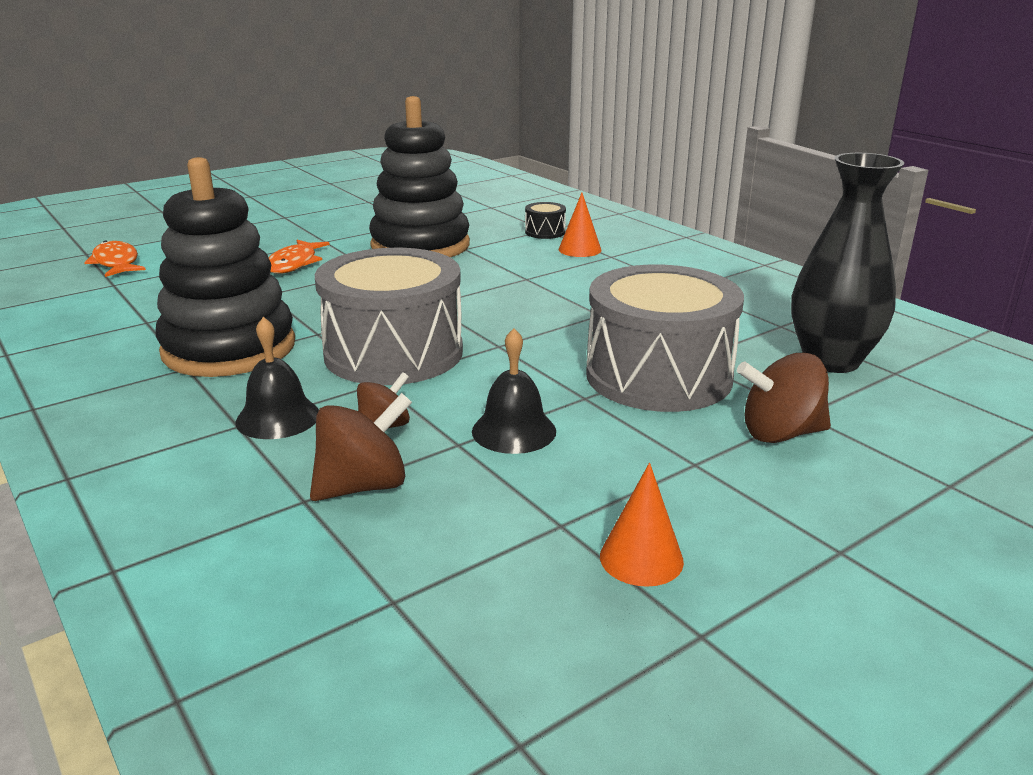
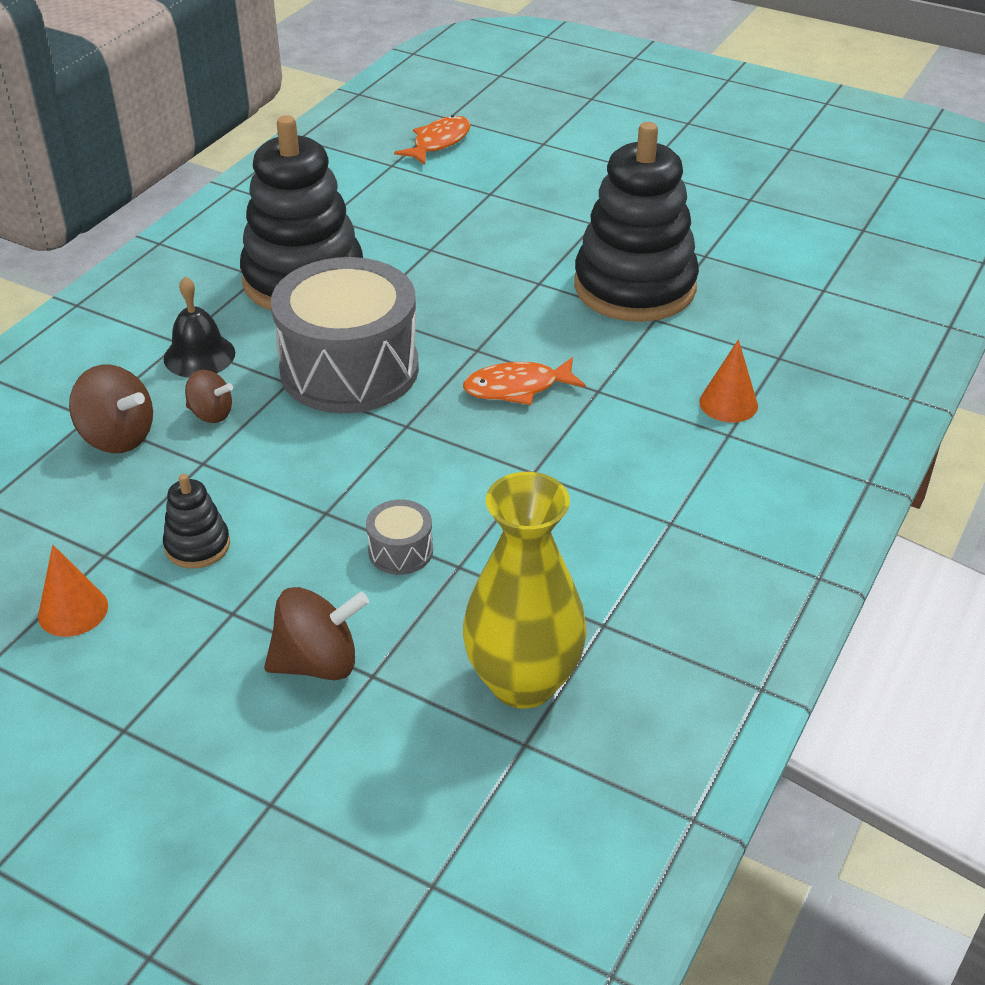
camera: 65 degrees right, 15 degrees up
orange fish [268,240,330,274] -> orange fish moved to [463,357,586,405]
black bell [472,328,556,454] -> none
black drum [525,202,566,239] -> none
grey drum [586,264,744,412] -> grey drum [366,499,433,575], size x0.40
brown spinning top [737,353,831,443] -> brown spinning top turned 105 degrees clockwise [264,587,369,680]
black vase [791,153,904,373] -> yellow vase [463,472,587,709]
none -> black stacking toy [163,474,230,569]

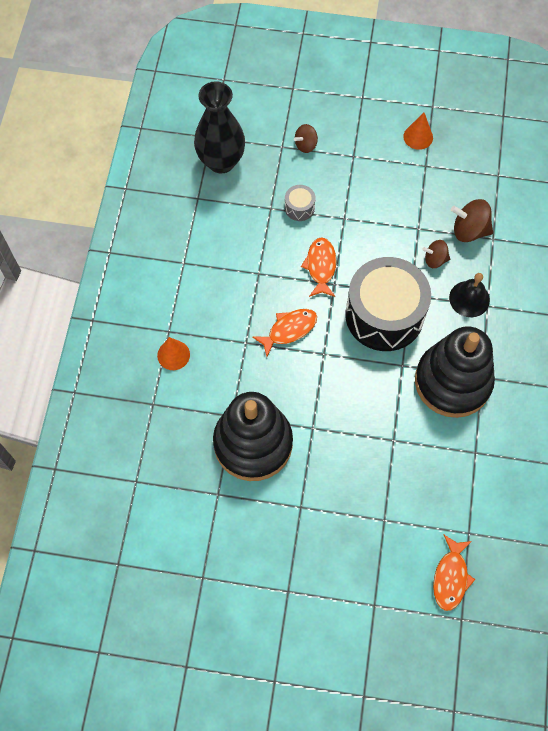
camera: 160 degrees right, 25 degrees up
black stacking toy [163,474,230,569] -> none
brown spinning top [264,587,369,680] -> brown spinning top [294,124,318,153], size x0.63
grey drum [271,257,419,413] -> black drum [345,257,431,351]
yellow vase [463,472,587,709] -> black vase [194,81,245,174]
none -> orange fish [301,237,337,297]

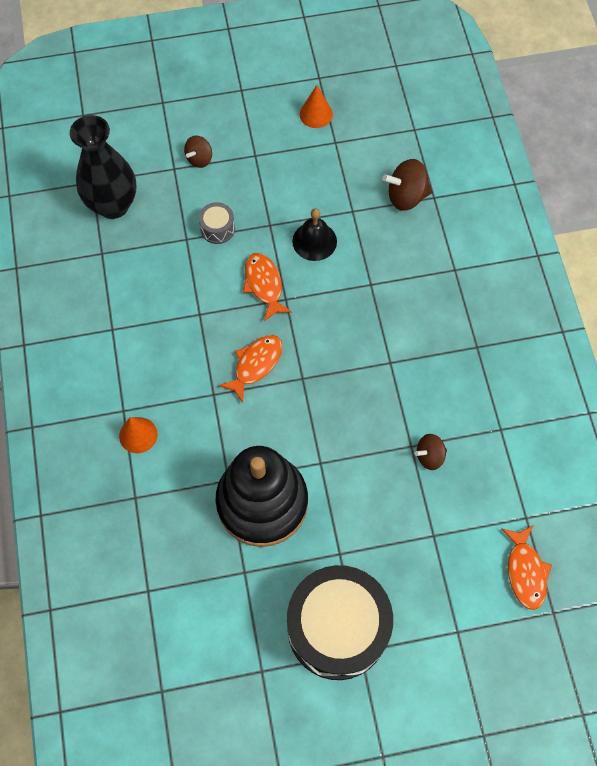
camera: 20 degrees left, 0 degrees up
black drum [345,257,431,351] -> black drum moved to [287,565,393,680]
black stacking toy [415,326,495,418] -> none
brown spinning top [422,240,450,268] -> brown spinning top moved to [415,434,447,470]
black bell [449,273,490,317] -> black bell moved to [292,208,337,261]

